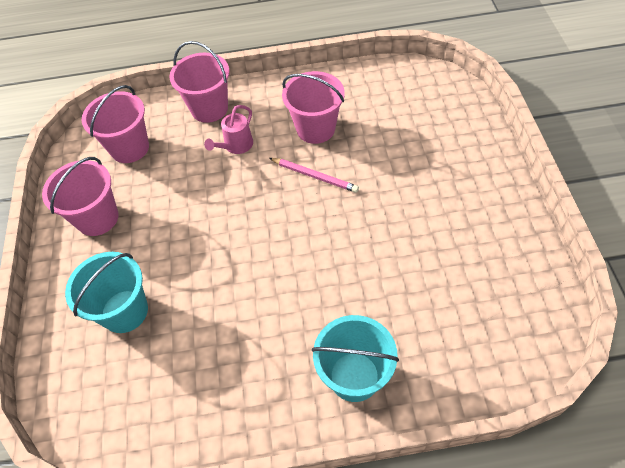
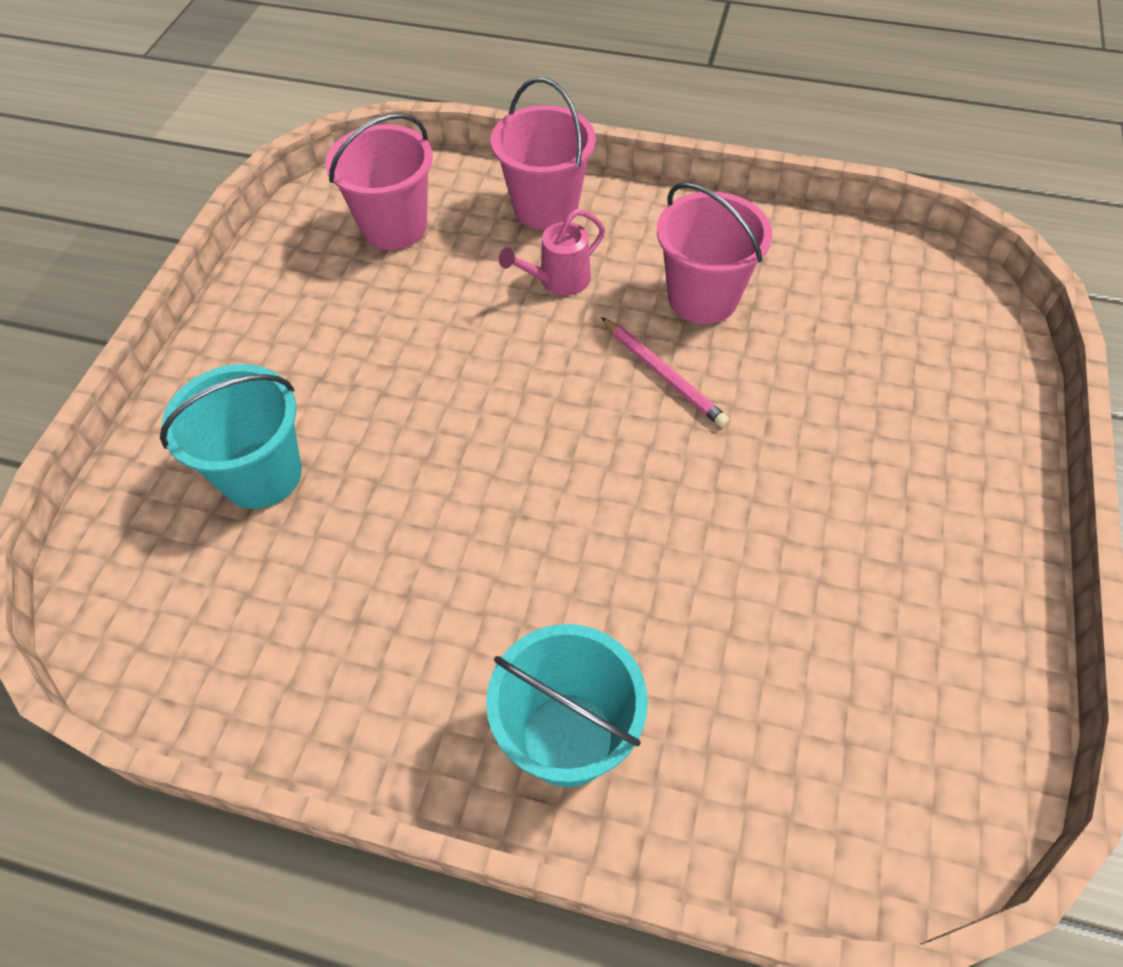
camera: 20 degrees right, 0 degrees up
pink bucket [42,157,119,236] -> none

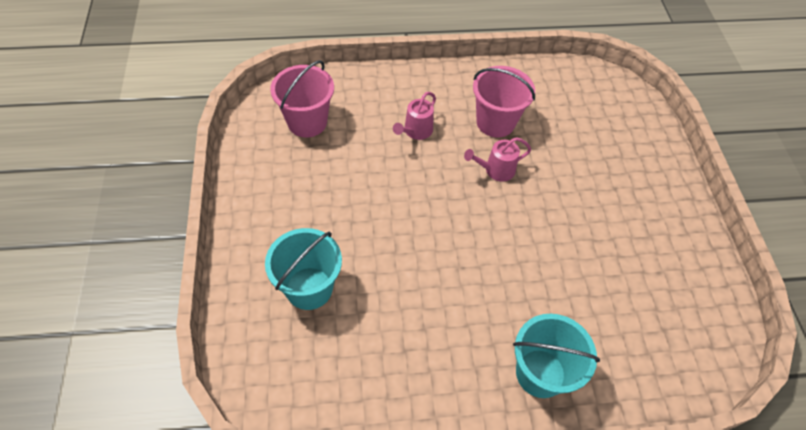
camera: 25 degrees left, 0 degrees up
pink bucket [491,78,596,230] -> none
pink pencil [601,317,729,428] -> pink watering can [464,137,531,182]

